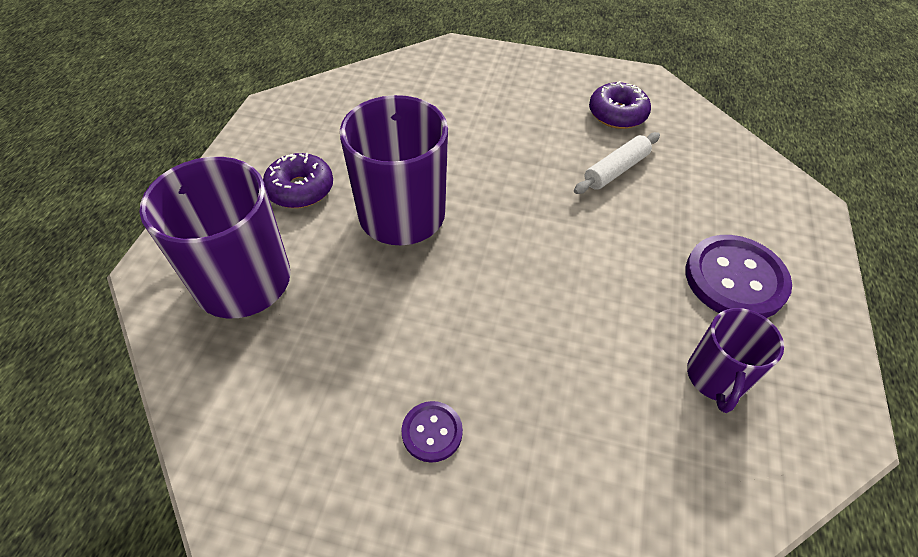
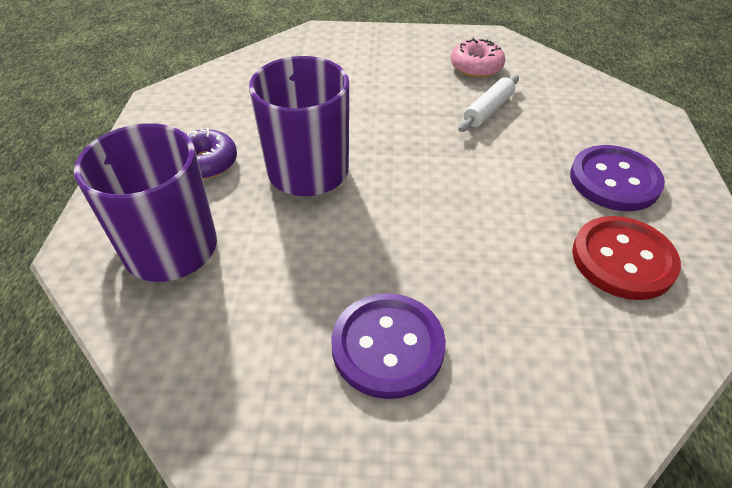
camera: 10 degrees left, 5 degrees down
purple button [401,401,463,463] -> purple button [331,293,446,399], size x1.95
purple donut [589,81,651,129] -> pink donut [451,38,505,78]
purple mug [687,308,784,413] -> red button [572,216,681,300]

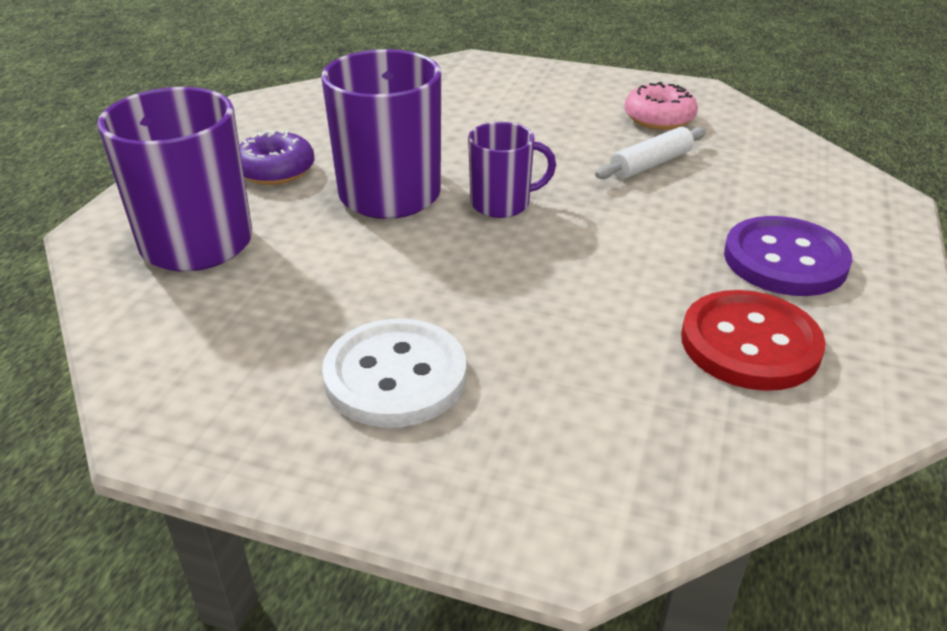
camera: 15 degrees right, 10 degrees down
purple button [331,293,446,399] -> white button [322,318,466,428]
none -> purple mug [468,122,556,218]

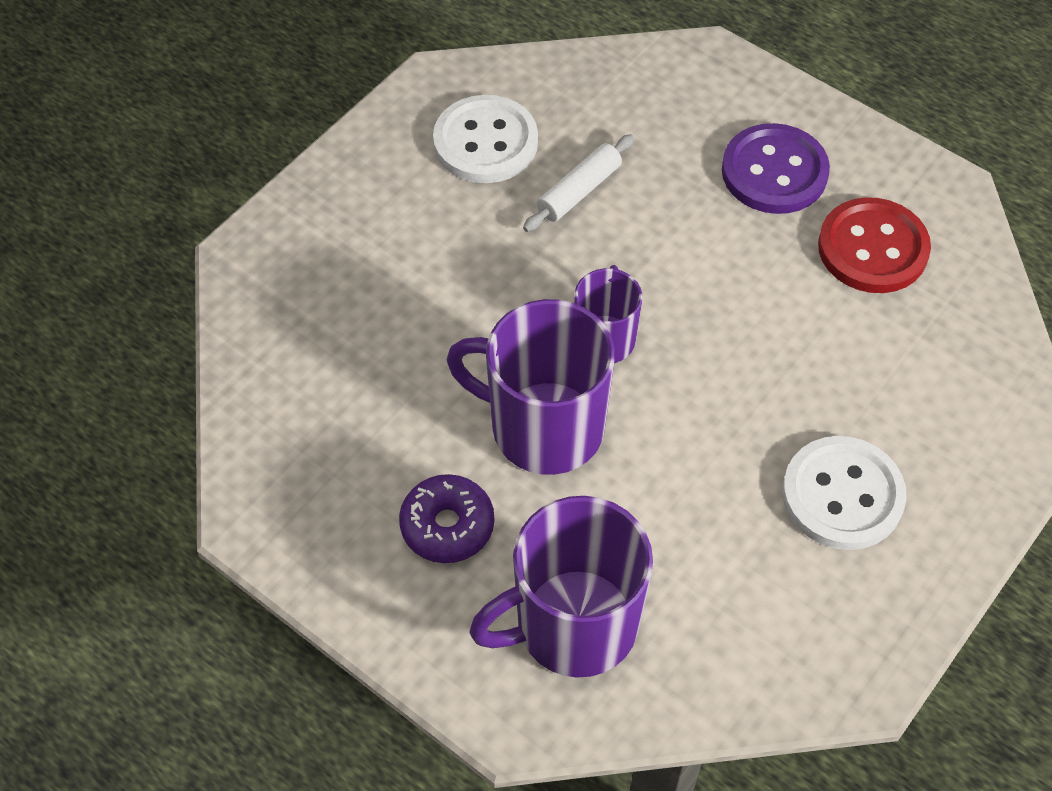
camera: 70 degrees left, 20 degrees up
white rolling pin [595,127,706,179] -> white rolling pin turned 60 degrees clockwise [523,134,634,232]
pink donut [625,82,698,130] -> white button [433,95,538,183]

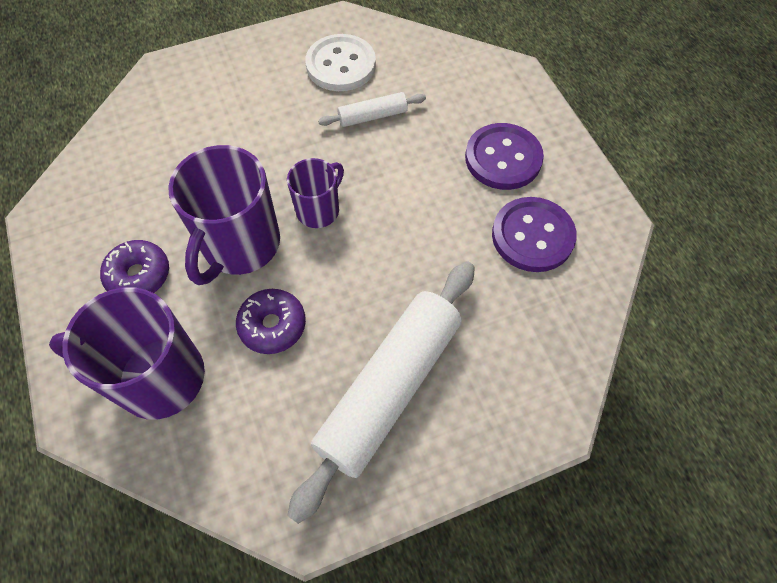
camera: 30 degrees right, 5 degrees up
purple mug [447,299,615,475] -> purple mug turned 120 degrees counterclockwise [168,145,280,285]
white button [782,436,907,550] -> white rolling pin [287,261,475,524]
red button [818,197,931,293] -> purple button [492,197,577,272]
none -> purple donut [236,289,306,354]

